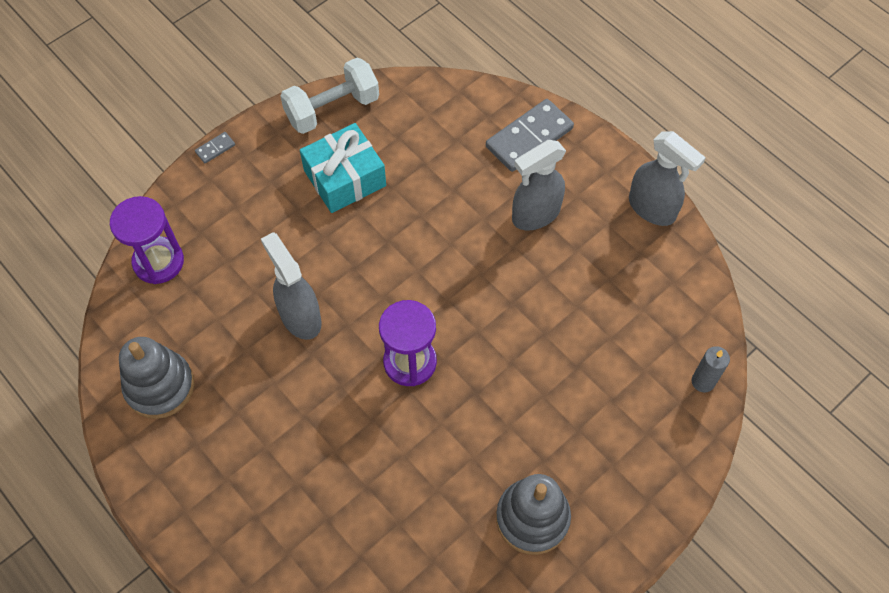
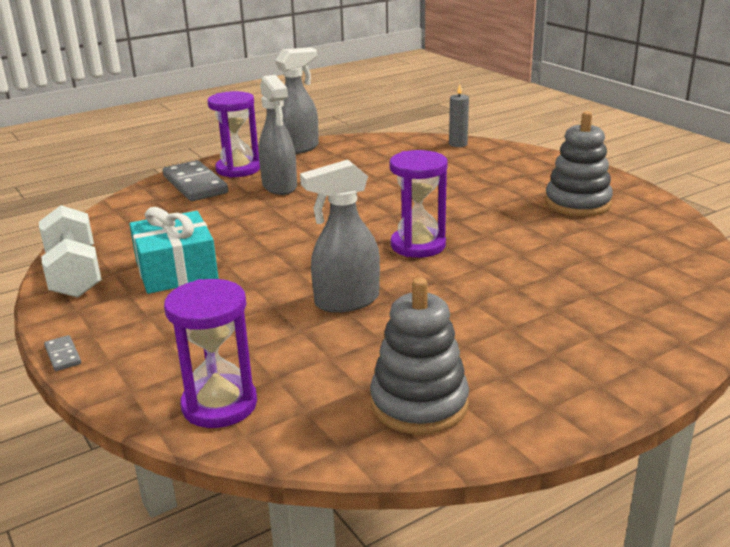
camera: 80 degrees left, 35 degrees down
none -> purple hourglass [207,91,260,178]

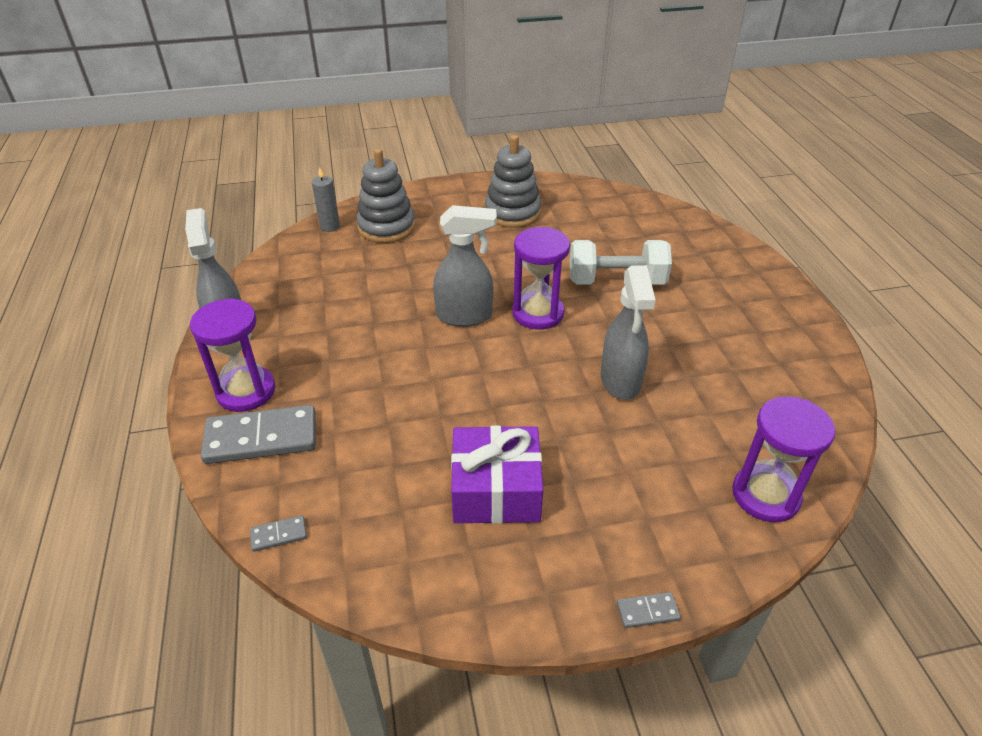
camera: 70 degrees left, 15 degrees up
white dumbbell [39,205,102,298] -> white dumbbell moved to [570,240,672,285]
turquoise gift [129,207,218,294] -> purple gift [451,426,543,524]
grey spray bottle [259,75,297,195] -> grey spray bottle moved to [433,205,497,327]
grey stacking toy [370,277,469,435] -> grey stacking toy moved to [356,148,415,243]
none -> grey domino [250,515,307,552]

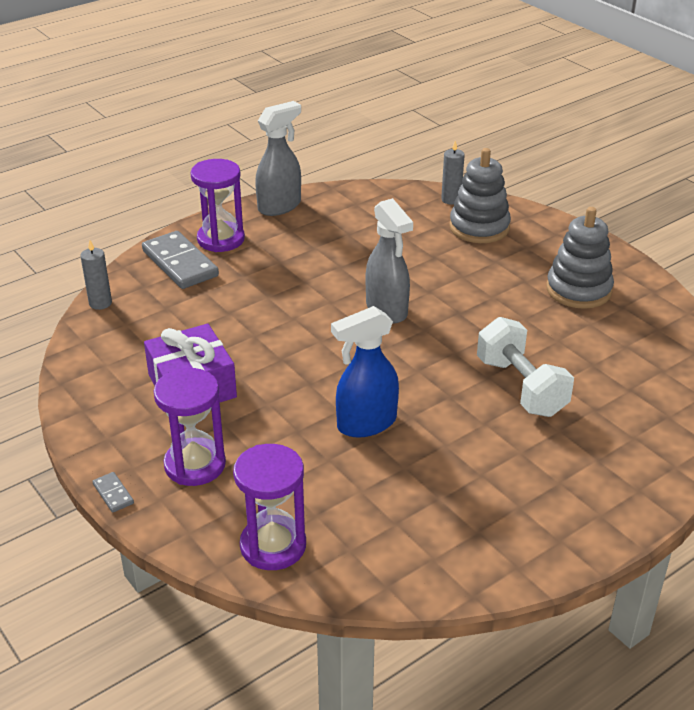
camera: 65 degrees right, 5 degrees down
grey domino [250,515,307,552] -> grey candle [80,240,112,310]
purple hourglass [512,227,570,330] -> purple hourglass moved to [154,368,226,486]
grey spray bottle [601,265,656,400] -> blue spray bottle [331,306,399,438]

